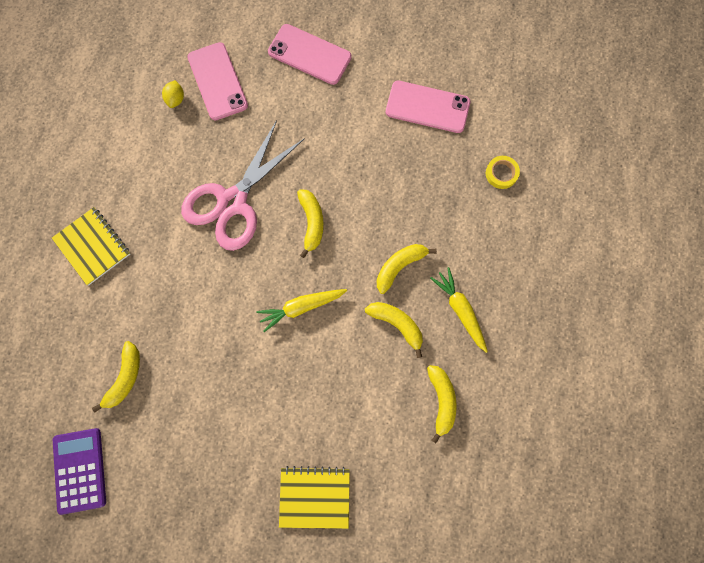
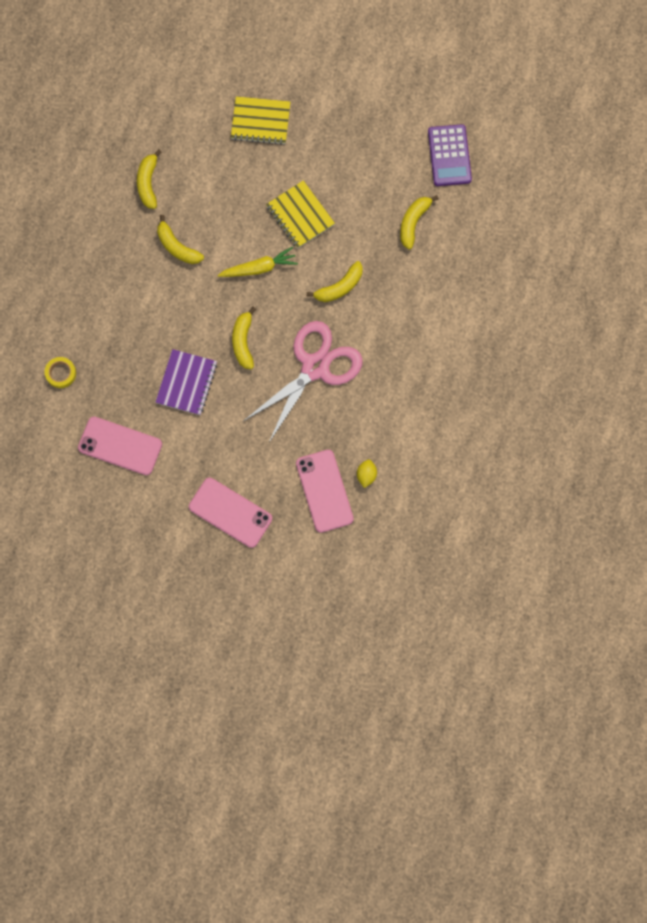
camera: 175 degrees left, 0 degrees up
yellow notebook [52,207,130,285] -> yellow notebook moved to [266,180,335,249]
yellow banana [377,244,437,294] -> yellow banana moved to [306,261,363,302]
yellow carrot [430,267,488,353] -> none
none -> purple notebook [155,349,217,415]

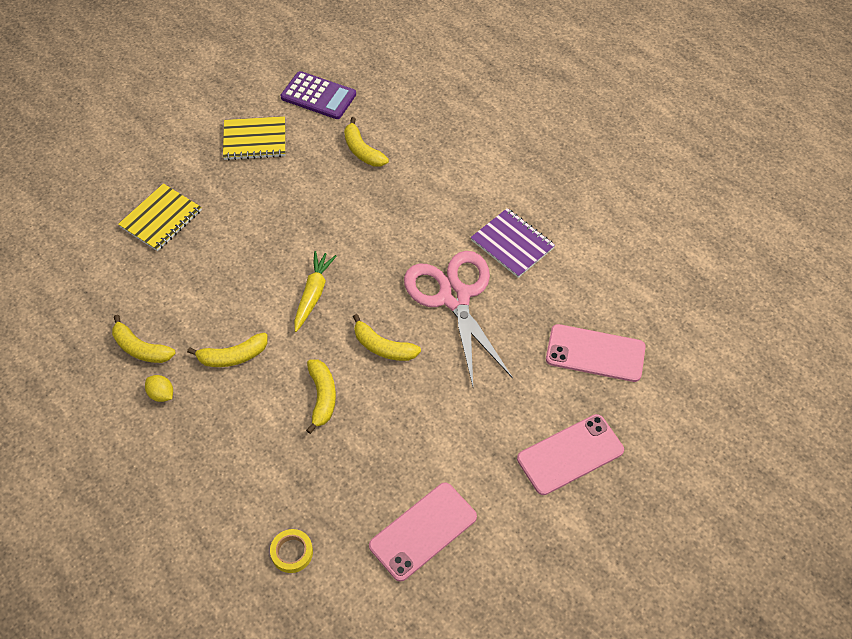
camera: 60 degrees left, 20 degrees down
purple notebook [155,349,217,415] -> purple notebook moved to [471,208,555,278]
yellow notebook [266,180,335,249] -> yellow notebook moved to [223,116,285,160]
yellow banana [306,261,363,302] -> yellow banana moved to [306,360,336,434]
yellow lemon [357,459,377,488] -> yellow lemon moved to [145,375,173,402]

